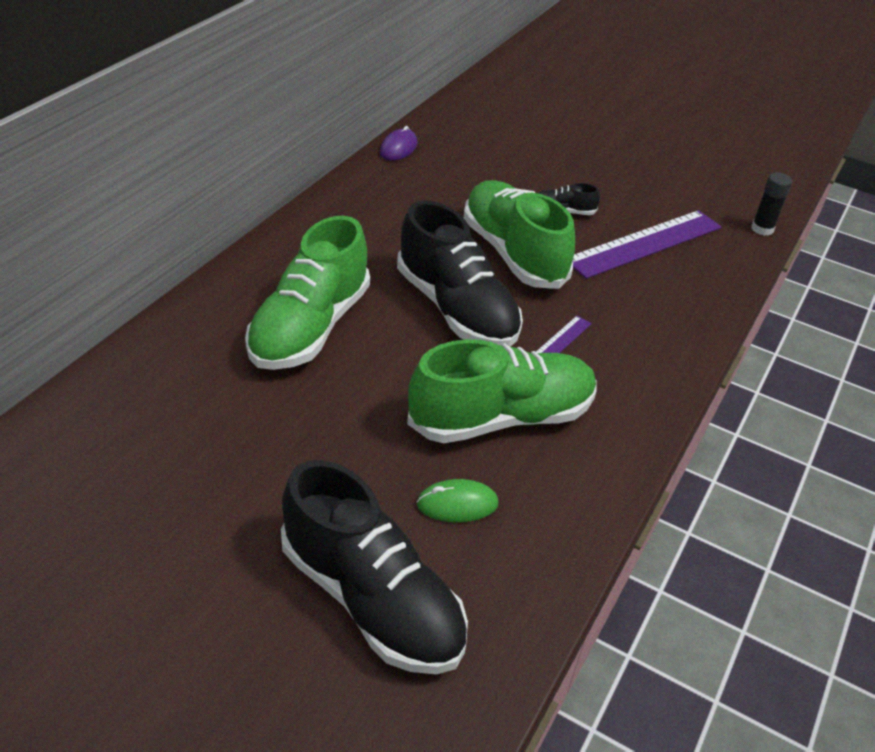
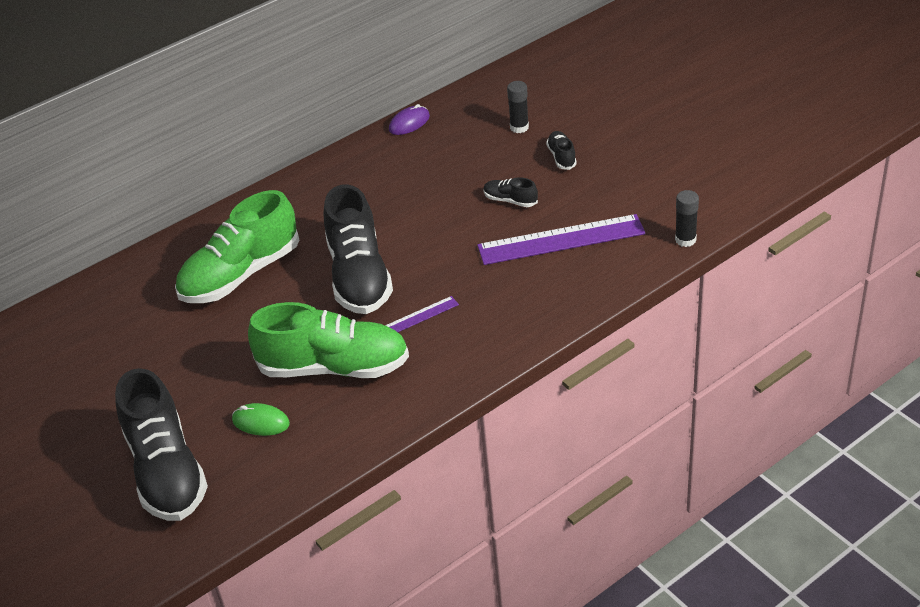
camera: 30 degrees right, 0 degrees up
green shoe [464,180,575,289] -> none
none -> black glue stick [507,81,529,133]
none -> black shoe [546,131,577,170]

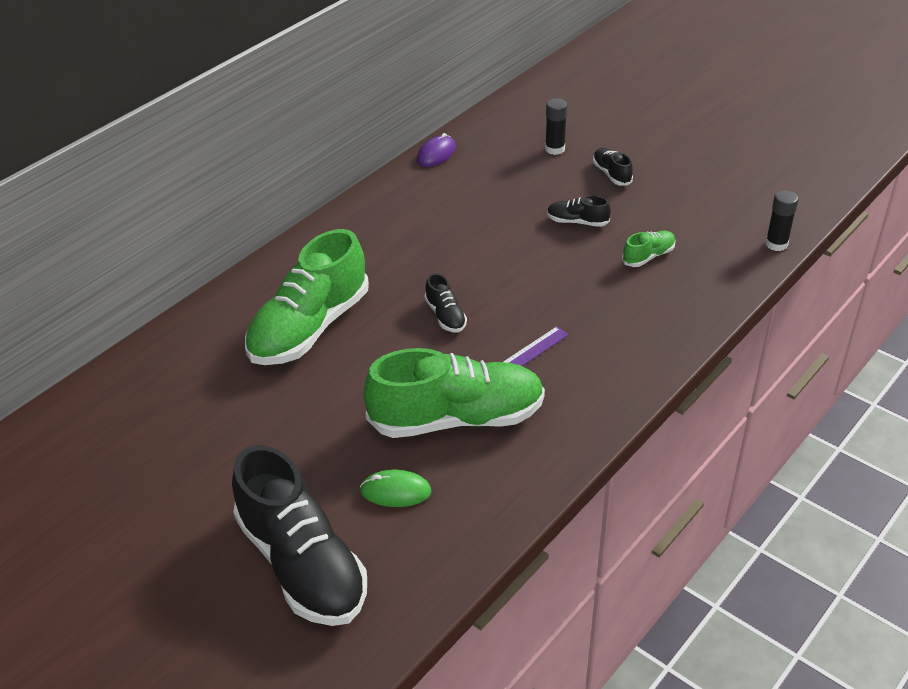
camera: 15 degrees left, 0 degrees up
black shoe [324,184,393,314] -> black shoe [425,273,467,332], size x0.43
purple ruler [477,214,646,265] -> green shoe [622,231,675,267]

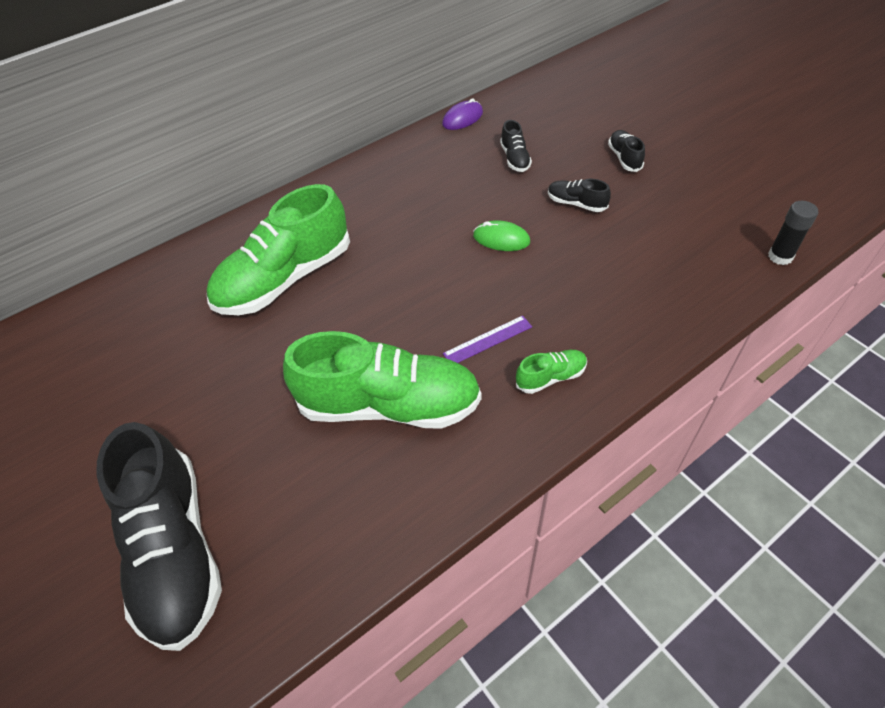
camera: 15 degrees right, 10 degrees up
green mouse [360,470,431,507] -> green mouse moved to [473,220,530,251]
black shoe [425,273,467,332] -> black shoe moved to [500,120,532,172]
black glue stick [545,98,568,155] -> none
green shoe [622,231,675,267] -> green shoe moved to [516,350,587,394]

